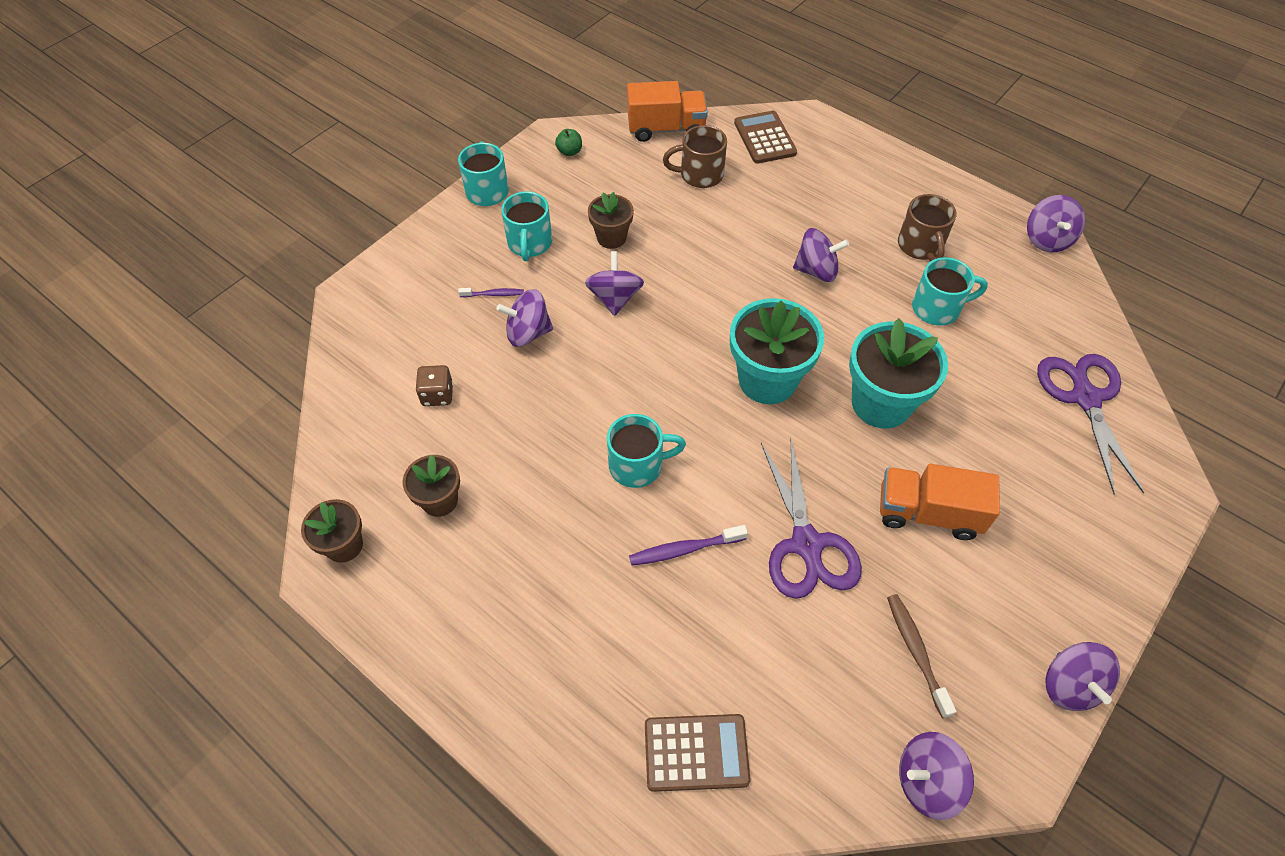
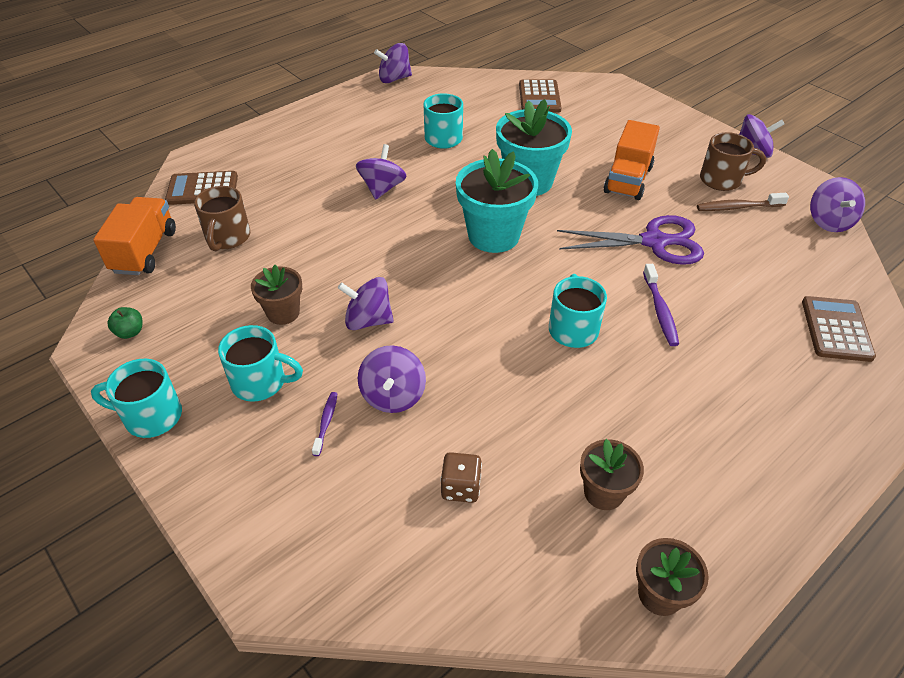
camera: 80 degrees left, 10 degrees down
brown mug [898,194,957,261] -> brown mug moved to [700,132,766,191]
purple spinning top [1027,195,1085,252] -> purple spinning top turned 150 degrees clockwise [374,43,412,83]
purple scissors [1037,354,1144,494] -> brown calculator [519,79,562,113]

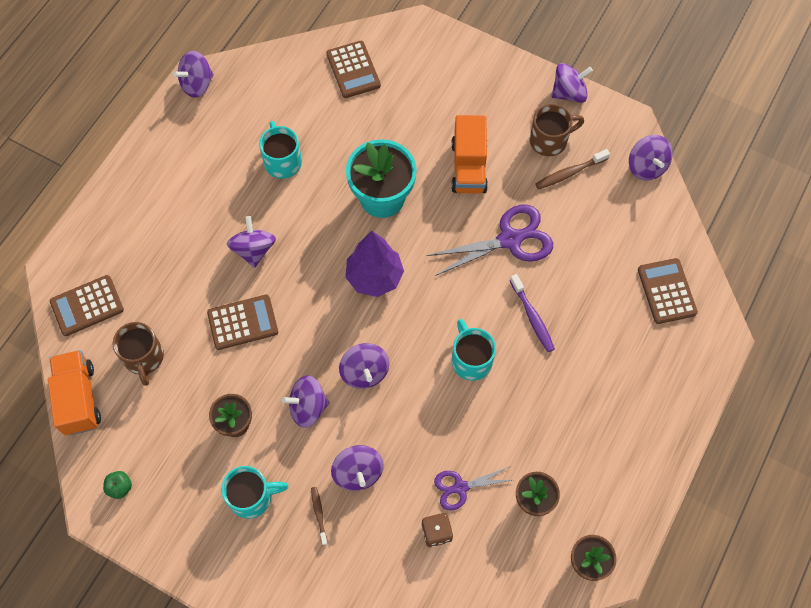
camera: 20 degrees left, 20 degrees up
turquoise mug [91,359,182,438] -> none
purple toothbrush [312,392,338,456] -> brown toothbrush [311,487,328,545]
turquoise flower pot [456,149,538,253] -> purple tree [346,231,404,297]
none -> brown calculator [207,294,278,350]
none -> purple spinning top [339,343,390,389]
none -> purple scissors [434,467,512,511]

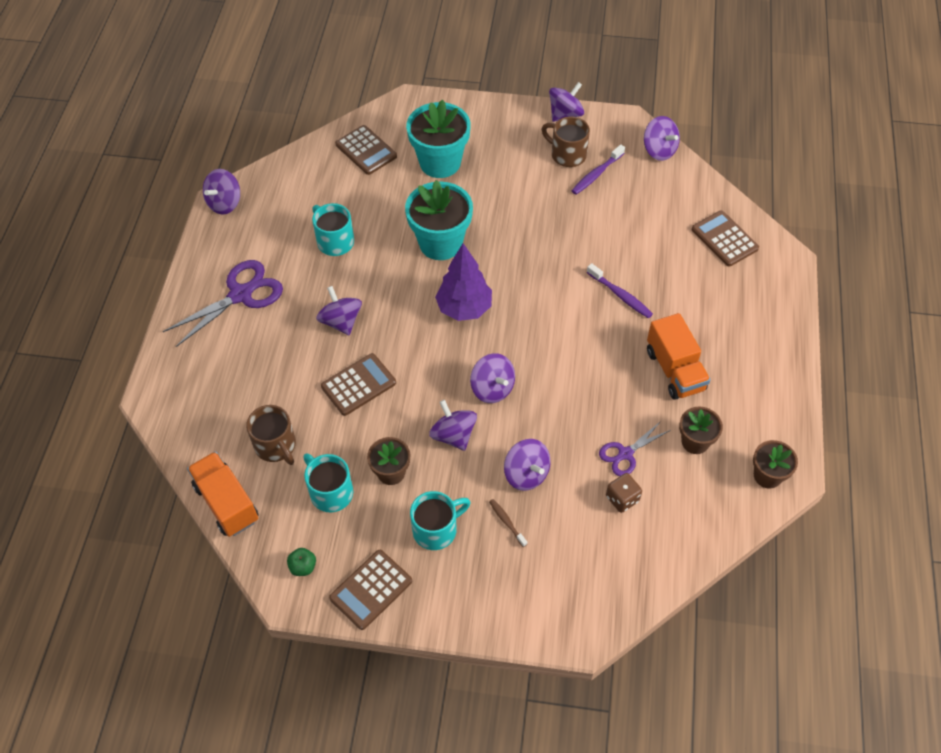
camera: 20 degrees left, 10 degrees down
brown calculator [50,275,124,336] -> brown calculator moved to [329,550,412,630]
purple spinning top [282,375,330,428] -> purple spinning top turned 90 degrees clockwise [429,400,477,451]
purple scissors [427,205,553,276] -> purple scissors moved to [163,260,283,347]
orange truck [451,115,488,193] -> orange truck moved to [647,313,710,400]
turquoise mug [452,319,496,381] -> turquoise mug moved to [303,453,353,512]
brown mug [530,104,584,156] -> brown mug turned 105 degrees counterclockwise [542,117,590,167]
brown toothbrush [535,149,610,190] -> purple toothbrush [571,144,625,195]
none -> turquoise flower pot [406,100,471,178]

